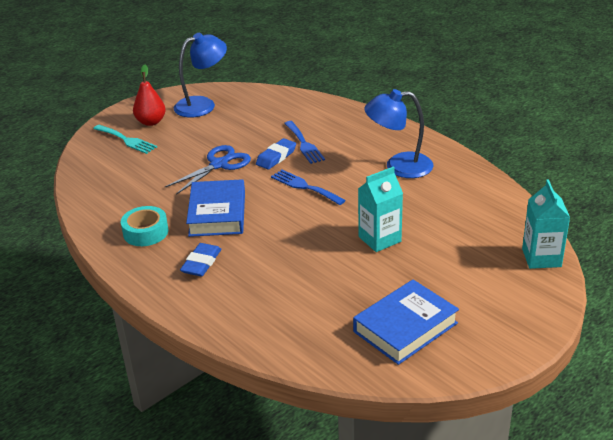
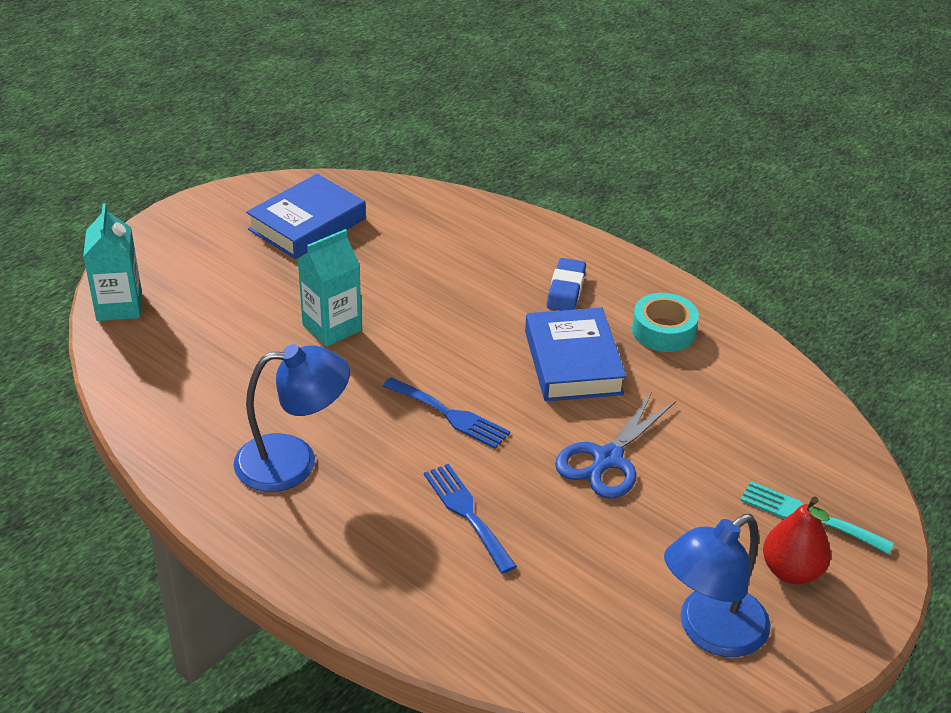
camera: 170 degrees right, 5 degrees up
blue eraser [256,138,296,169] -> none

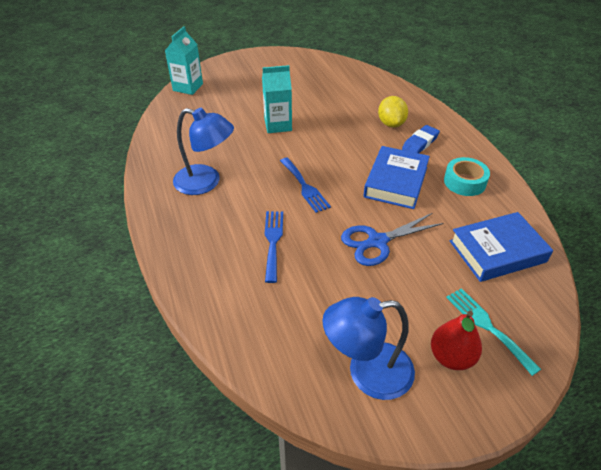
camera: 30 degrees right, 5 degrees up
blue book [246,174,366,259] -> blue book moved to [450,212,553,282]
none -> yellow lemon [378,96,408,128]

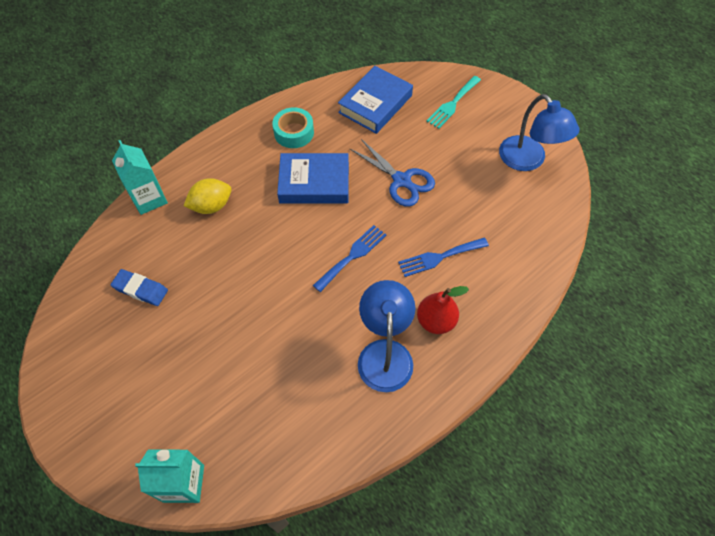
camera: 110 degrees left, 15 degrees up
turquoise carton [262,65,292,133] -> turquoise carton moved to [112,140,168,215]
blue eraser [402,125,440,153] -> blue eraser moved to [111,269,168,306]
red pear [431,311,482,370] -> red pear moved to [417,286,469,334]
blue book [450,212,553,282] -> blue book turned 75 degrees clockwise [338,66,413,134]

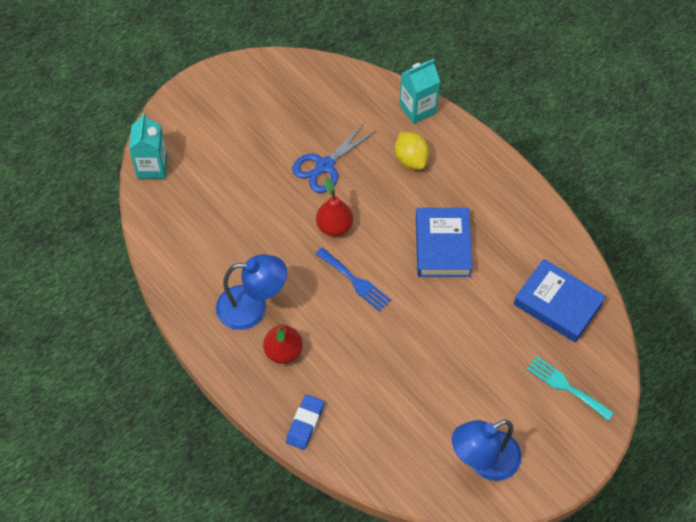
camera: 90 degrees right, 0 degrees up
blue eraser [111,269,168,306] -> blue eraser moved to [286,395,324,450]
turquoise tape [272,107,314,148] -> none
blue scissors [349,139,435,207] -> blue scissors moved to [292,123,377,193]
blue fork [398,238,489,277] -> none
none -> red pear [316,177,353,236]

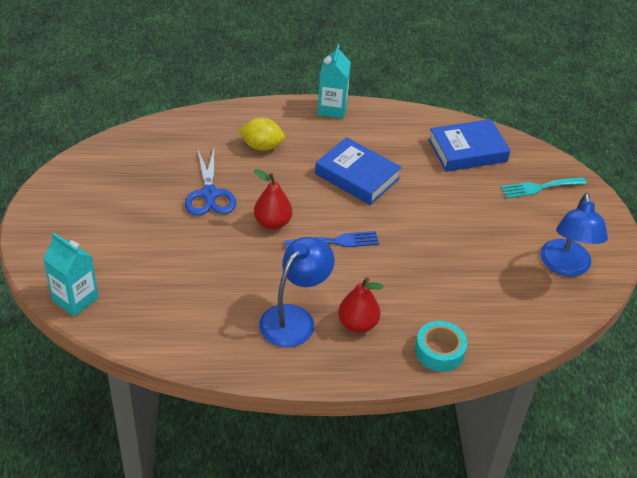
camera: 55 degrees left, 15 degrees down
blue eraser [286,395,324,450] -> turquoise tape [415,321,467,372]
turquoise carton [399,59,440,124] -> turquoise carton moved to [317,44,351,119]

